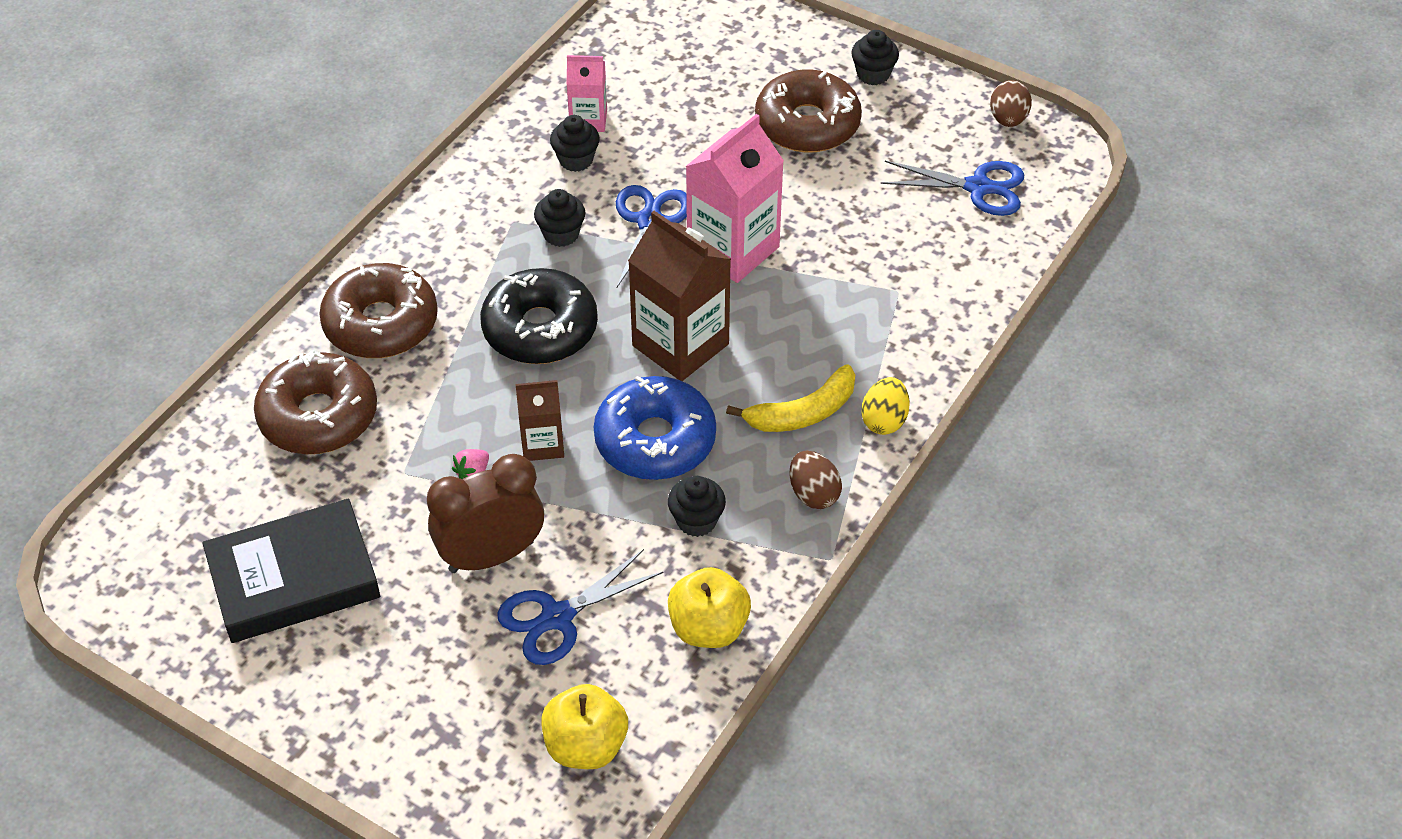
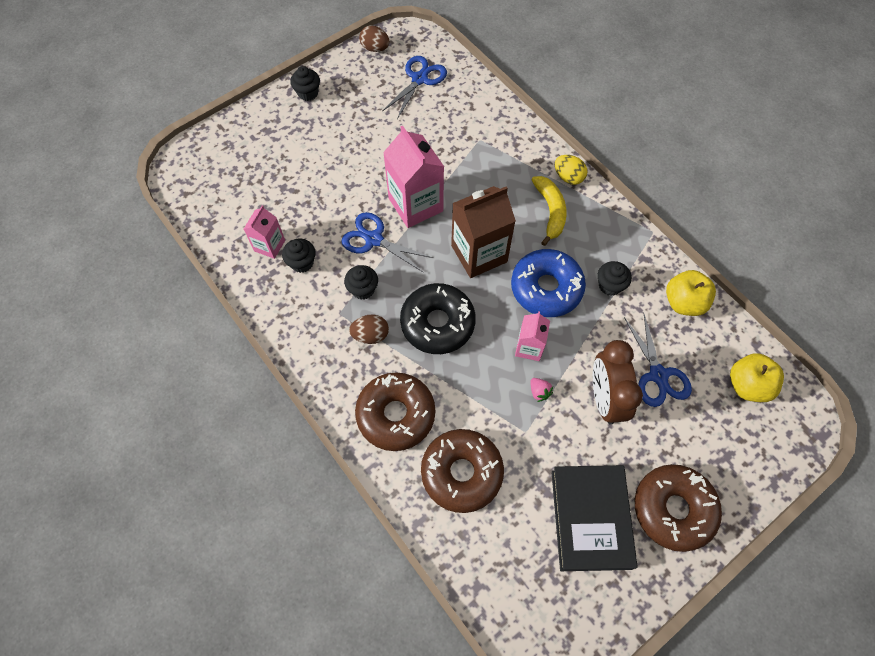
camera: 70 degrees left, 15 degrees up
brown carton [515,380,564,461] -> pink carton [515,311,550,361]
brown donut [755,69,862,153] -> brown donut moved to [635,464,722,552]
brown egg [789,451,842,509] -> brown egg moved to [349,314,389,344]

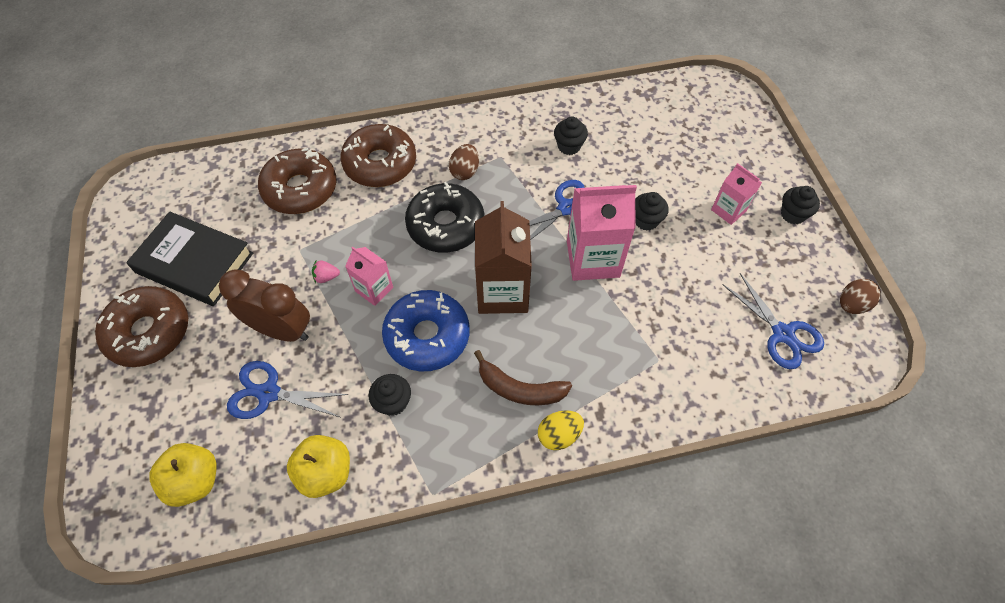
camera: 115 degrees right, 5 degrees down
pink carton [244,205,285,259] -> pink carton moved to [711,163,762,225]
black cupcake [344,265,378,300] -> black cupcake moved to [635,192,669,231]
yellow banana [532,176,567,246] -> brown banana [474,350,572,405]

